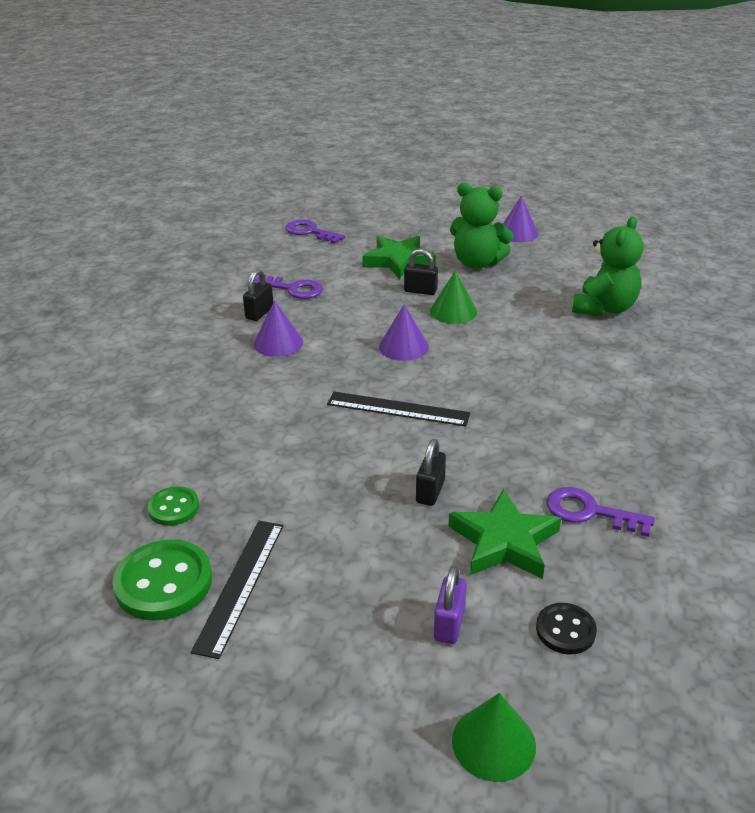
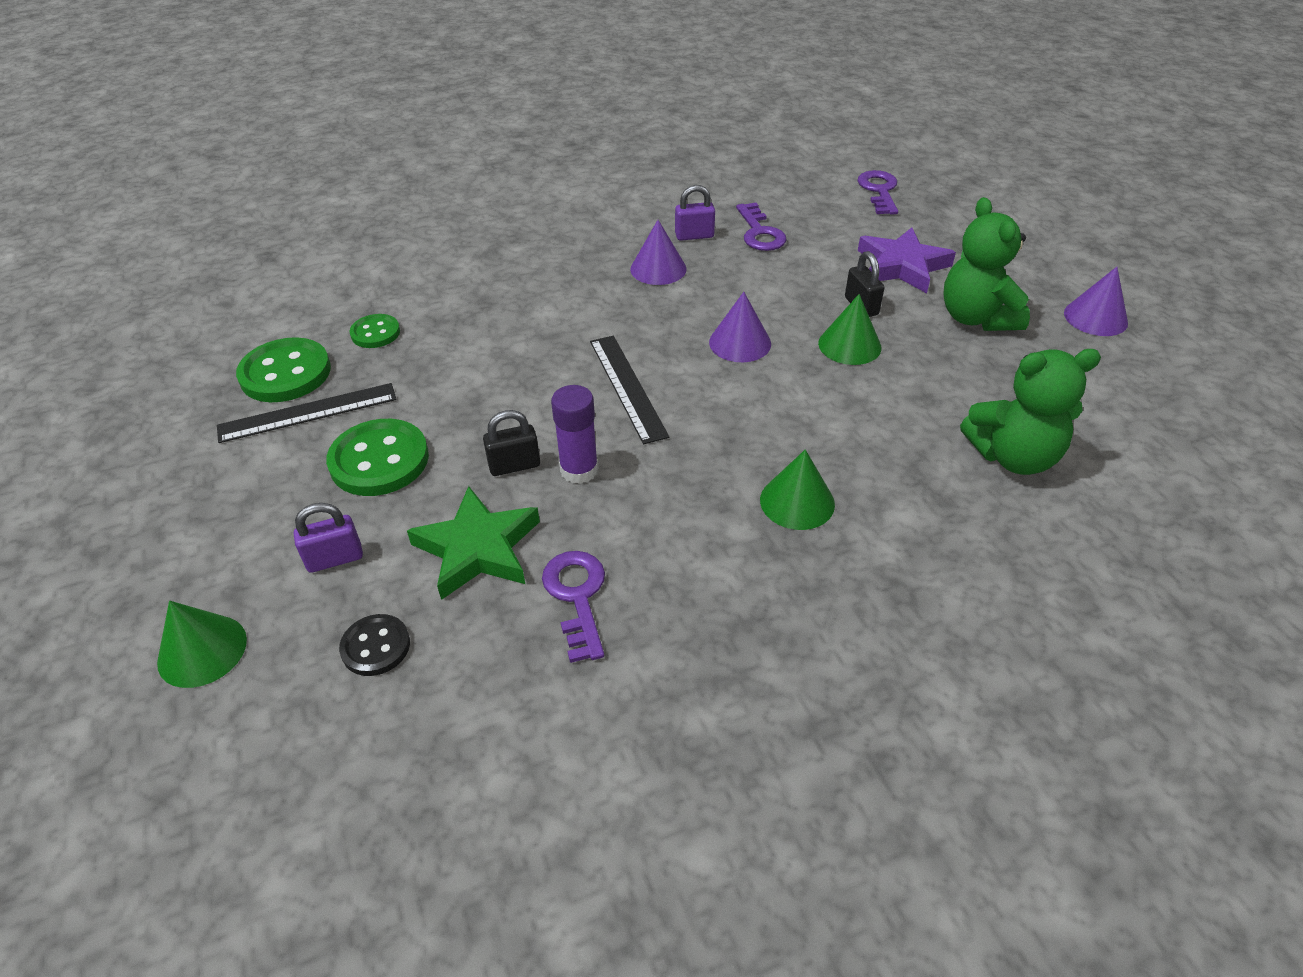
camera: 55 degrees right, 10 degrees up
black padlock [243,269,273,321] -> purple padlock [675,185,715,241]
green star [362,236,436,279] -> purple star [858,227,956,293]
none -> green button [326,419,429,496]
none -> purple glue stick [551,385,599,484]
none -> green cone [760,449,835,530]

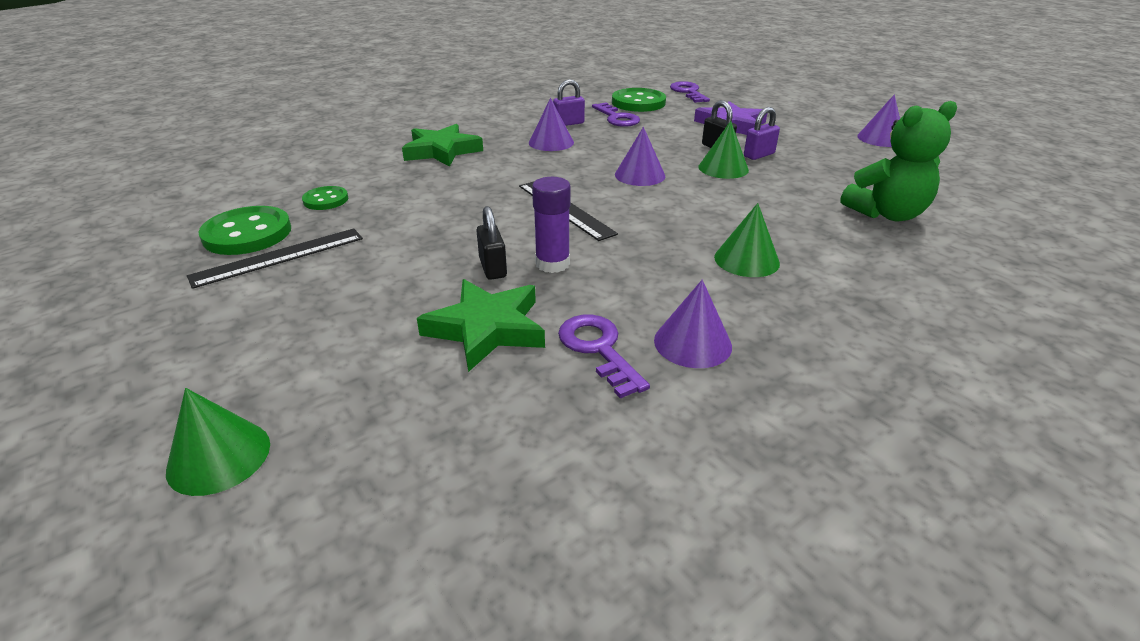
camera: 15 degrees left, 10 degrees down
purple padlock [294,503,363,573] -> purple padlock moved to [744,107,780,160]
green button [326,419,429,496] -> green button moved to [612,88,666,112]
black button [339,614,410,676] -> none
black padlock [483,410,540,476] -> black padlock turned 75 degrees counterclockwise [476,206,507,280]
green teddy bear [943,197,1030,331] -> none
none -> green star [402,124,483,167]
none -> purple cone [654,280,732,368]

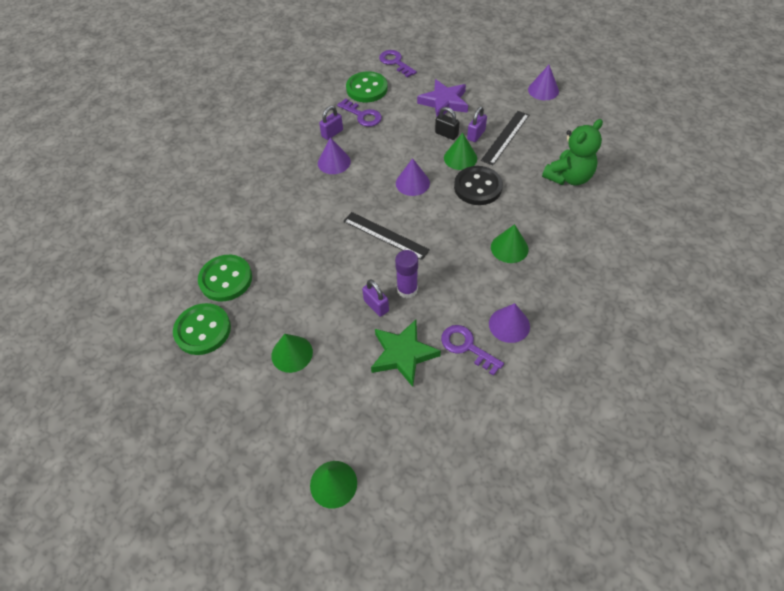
camera: 20 degrees left, 20 degrees up
black ruler [187,228,363,289] -> black ruler moved to [481,111,529,165]
green button [302,186,348,210] -> green button [198,255,252,301], size x1.74
green star [402,124,483,167] -> none
black padlock [476,206,507,280] -> purple padlock [362,280,389,317]
none -> green cone [271,334,313,373]
none -> black button [454,166,503,205]

